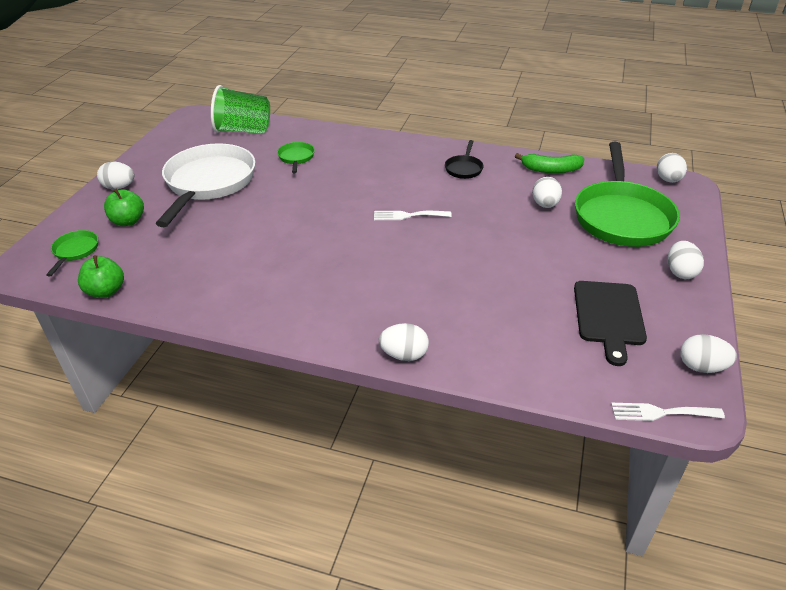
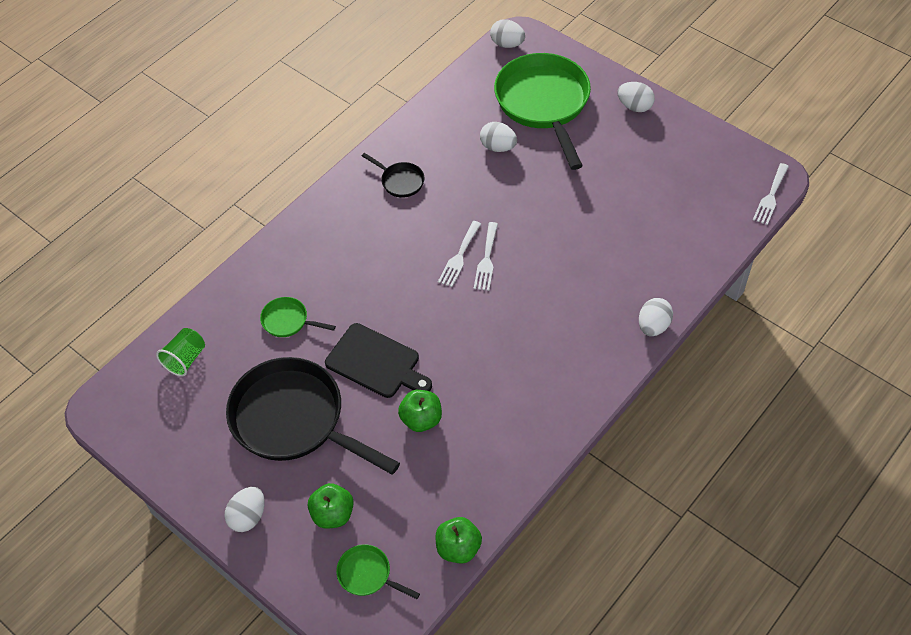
camera: 65 degrees left, 15 degrees up
white pan [156,143,255,227] -> black pan [226,357,400,475]
green cup [211,85,270,134] -> green cup [156,328,205,377], size x0.58
green banana [515,153,584,173] -> none
black cutting board [574,281,647,366] -> black cutting board moved to [325,323,432,398]
green pan [575,142,680,247] -> green pan turned 135 degrees counterclockwise [494,53,591,170]
white egg [680,334,737,373] -> none
none -> green apple [398,390,442,432]
none -> white fork [474,222,498,291]

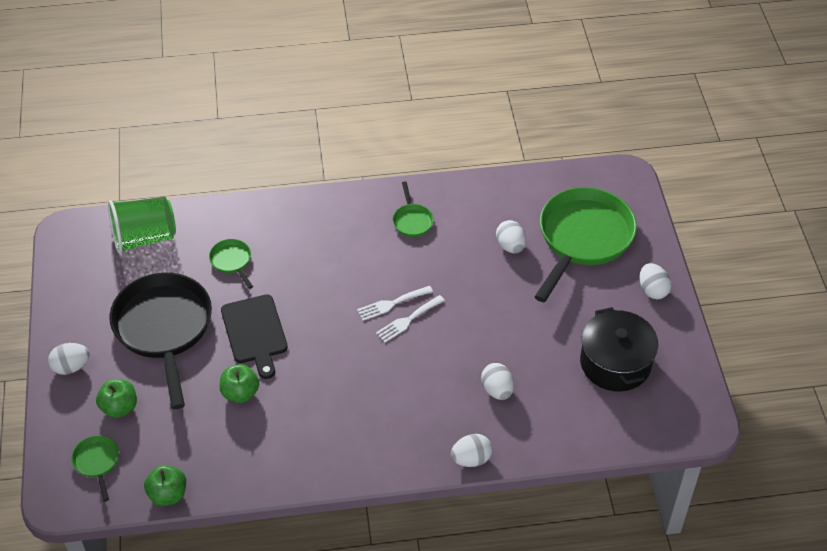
camera: 40 degrees right, 5 degrees down
green cup [156,328,205,377] -> green cup [108,197,176,254], size x1.72
black pan [362,153,425,198] -> green pan [393,181,434,237]
white egg [490,19,525,48] -> white egg moved to [481,363,514,400]
white fork [753,163,789,225] -> none
none -> black pot [580,307,659,392]

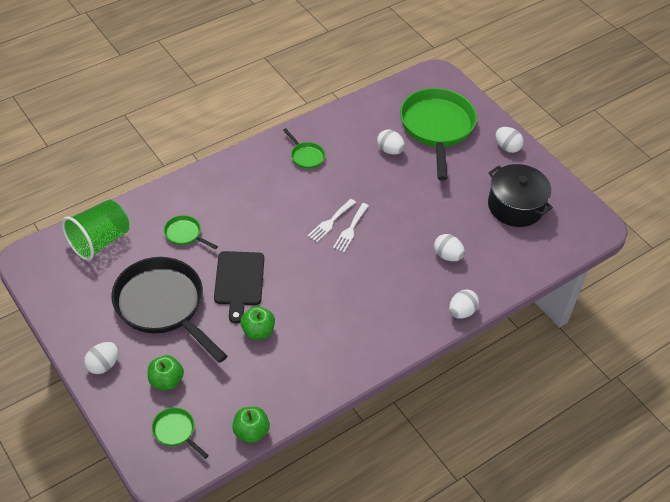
camera: 30 degrees left, 0 degrees up
black cutting board [221,294,288,379] -> black cutting board turned 45 degrees clockwise [214,251,264,323]

